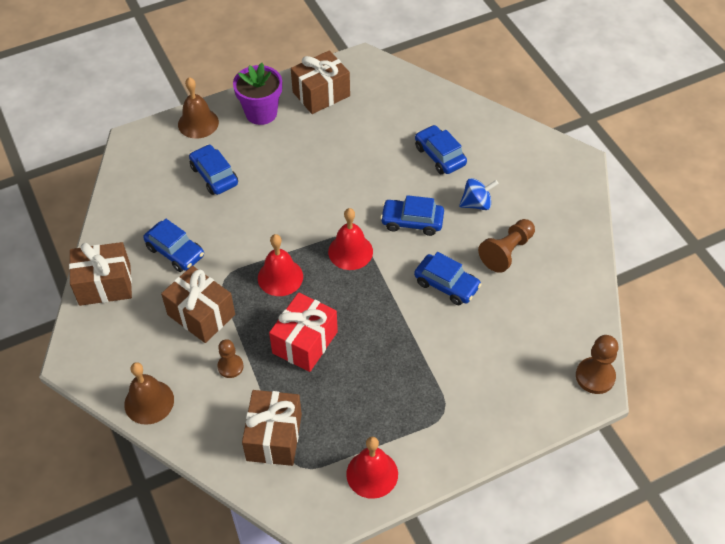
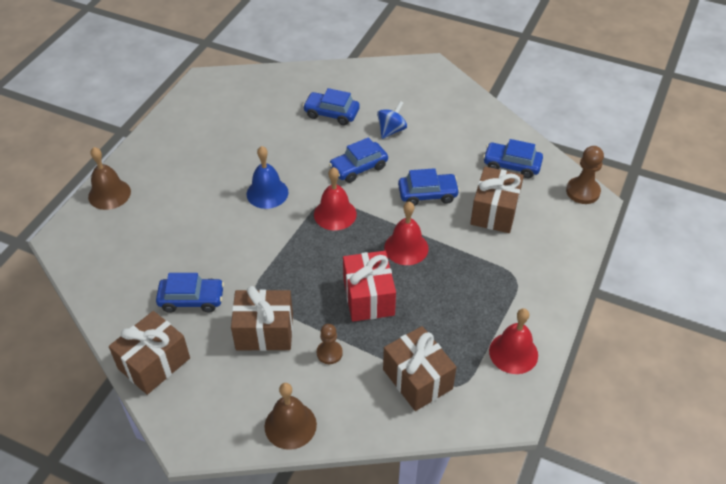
camera: 40 degrees left, 5 degrees down
blue car [189,144,238,195] -> blue car moved to [483,139,543,178]
purple flower pot [233,63,282,125] -> none
red bell [258,234,303,296] -> red bell moved to [384,201,429,265]
brown gift [291,50,350,114] -> brown gift moved to [470,167,524,233]
brown pawn [478,219,535,273] -> none
none -> blue bell [247,146,288,209]

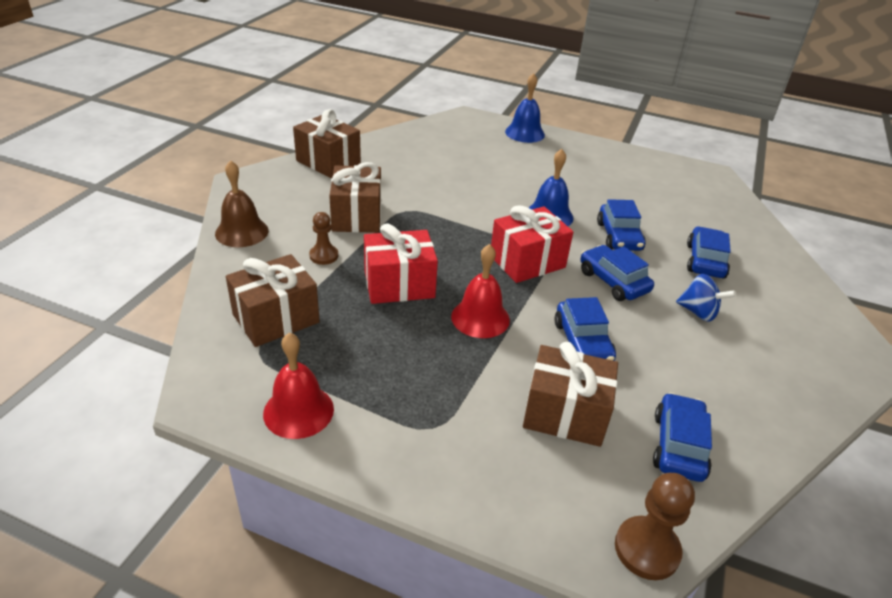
camera: 85 degrees right, 10 degrees down
brown bell [88,147,131,210] -> blue bell [505,73,545,143]
blue car [156,273,224,313] -> blue car moved to [597,199,646,251]
red bell [314,167,357,231] -> red gift [491,205,573,283]

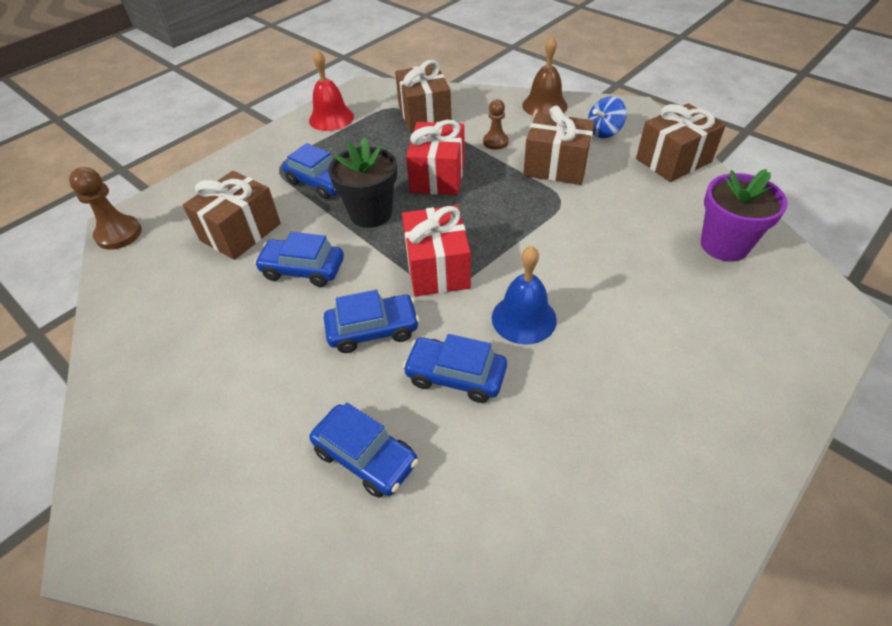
camera: 115 degrees right, 10 degrees up
red bell [451,244,510,338] -> black flower pot [328,137,397,228]
blue bell [505,73,545,143] -> none
blue car [653,393,712,482] -> blue car moved to [282,143,339,199]
blue spinning top [676,274,736,322] -> blue spinning top moved to [588,96,626,138]
none -> purple flower pot [701,169,788,261]

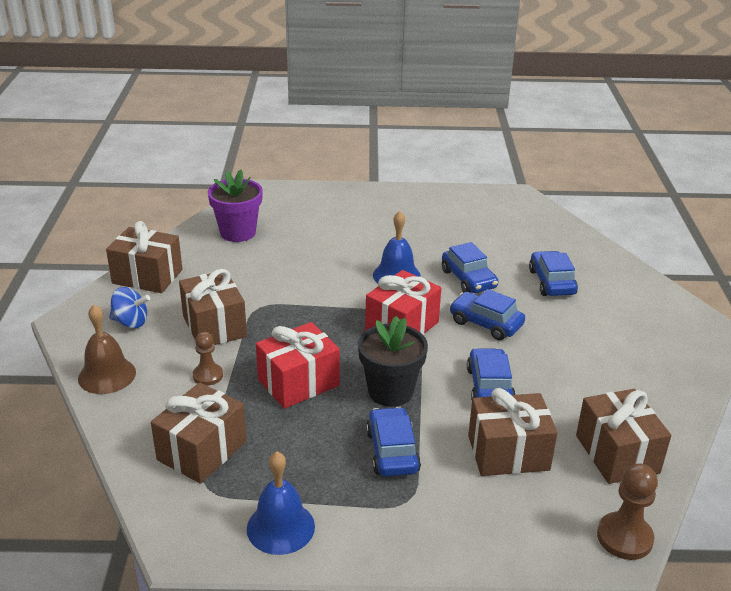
camera: 135 degrees left, 15 degrees down
blue car [254,232,344,287] -> blue car turned 150 degrees counterclockwise [467,348,516,400]
red bell [309,50,354,131] -> blue bell [247,452,315,555]
none -> brown gift [576,389,671,484]

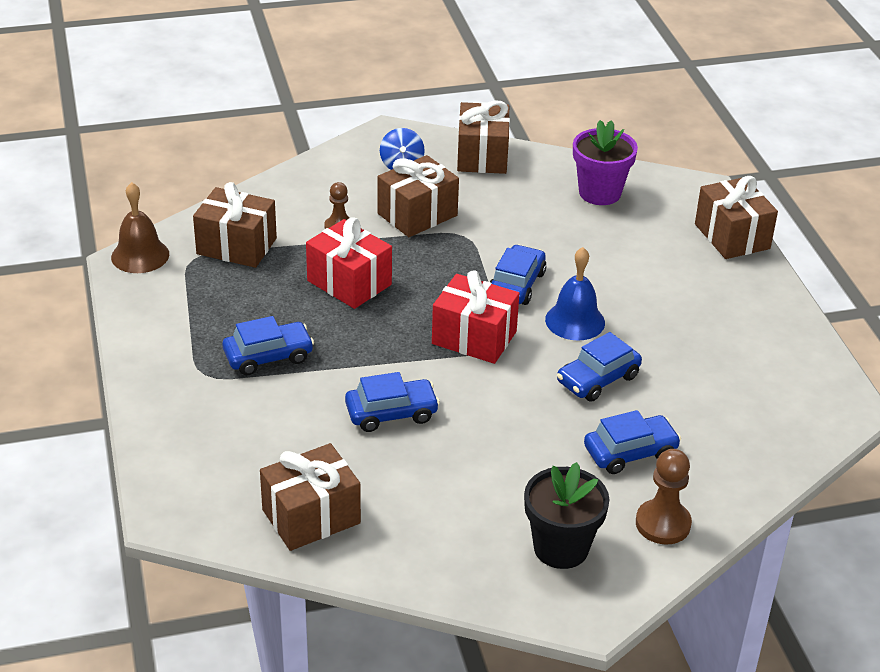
camera: 75 degrees right, 5 degrees up
brown bell [78,305,136,394] -> brown bell moved to [111,182,169,273]
blue bell [247,452,315,555] -> none
black flower pot [358,316,428,407] -> black flower pot moved to [524,462,610,569]
blue car [450,289,525,340] -> blue car moved to [490,245,547,305]
brown gift [468,388,558,476] -> brown gift moved to [695,176,778,259]
brown pawn [597,464,658,560] -> brown pawn moved to [636,449,692,545]

